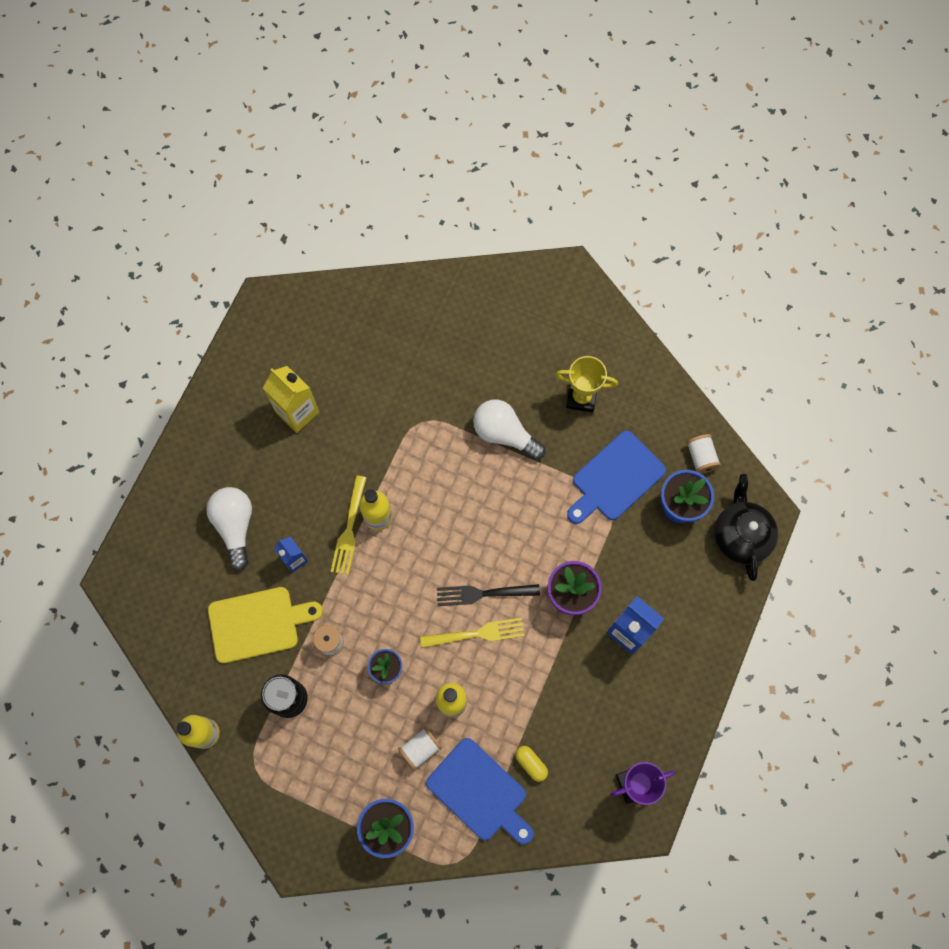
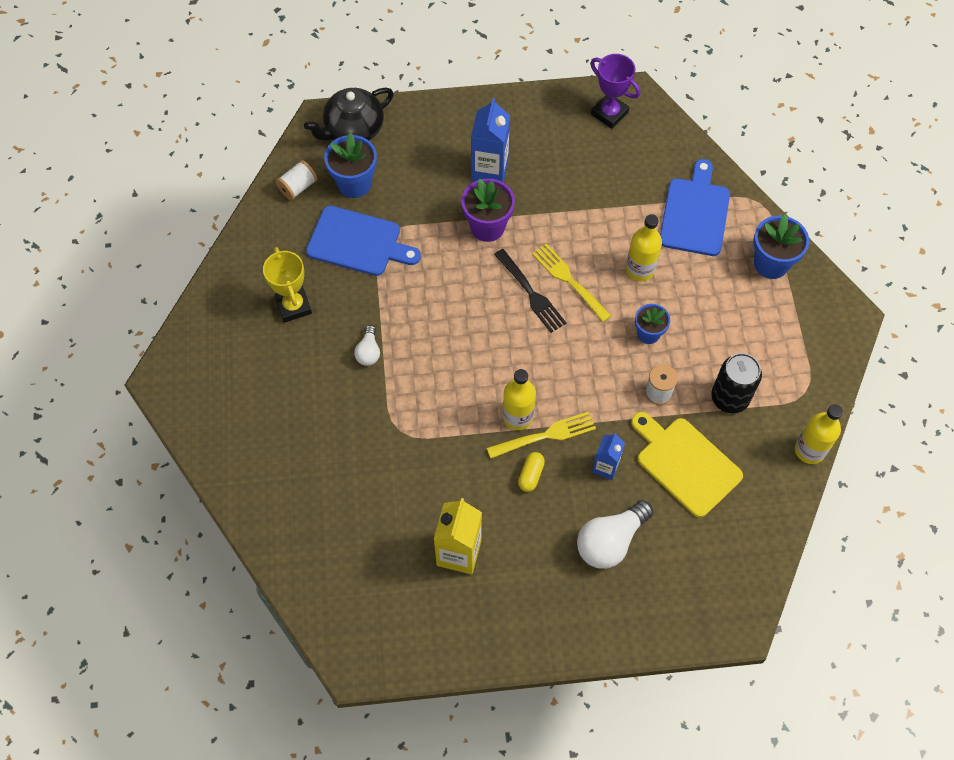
camera: 120 degrees left, 10 degrees down
white spool [398,727,442,770] -> none
white light bulb [473,400,546,460] -> white light bulb [354,325,380,366], size x0.54
yellow capsule [515,746,548,782] -> yellow capsule moved to [518,452,545,492]

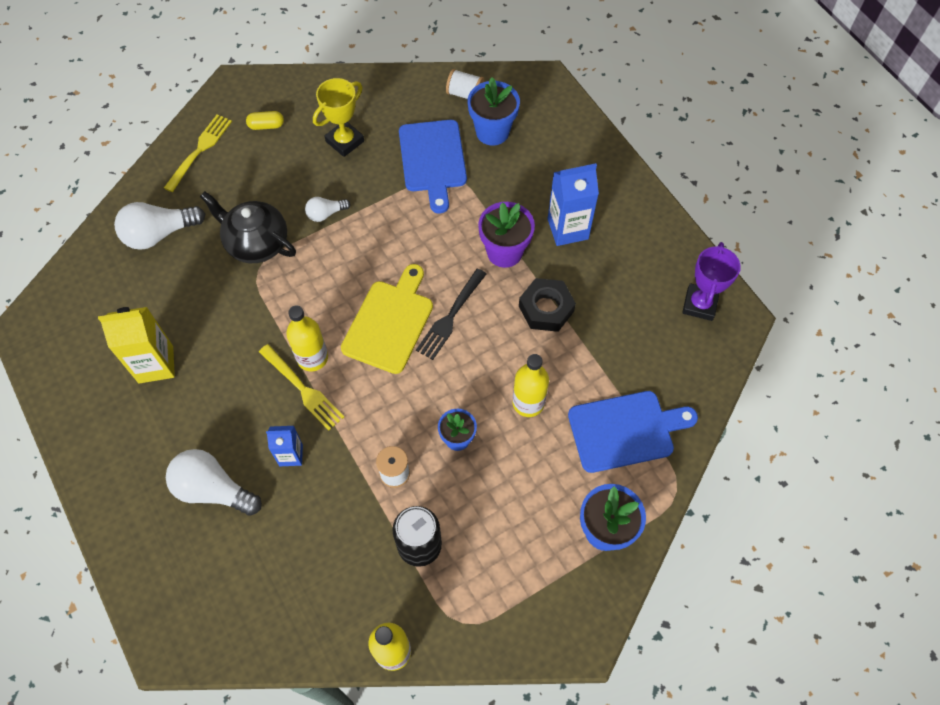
camera: 65 degrees right, 0 degrees up
black teapot [304,88,394,140] -> black teapot moved to [200,191,296,263]
yellow capsule [518,452,545,492] -> yellow capsule moved to [246,111,284,130]
yellow fork [532,244,611,322] -> yellow fork moved to [164,114,232,192]
yellow cutting board [631,412,743,518] -> yellow cutting board moved to [341,264,433,374]
none -> white light bulb [114,202,205,250]
none -> black nut [519,278,576,332]

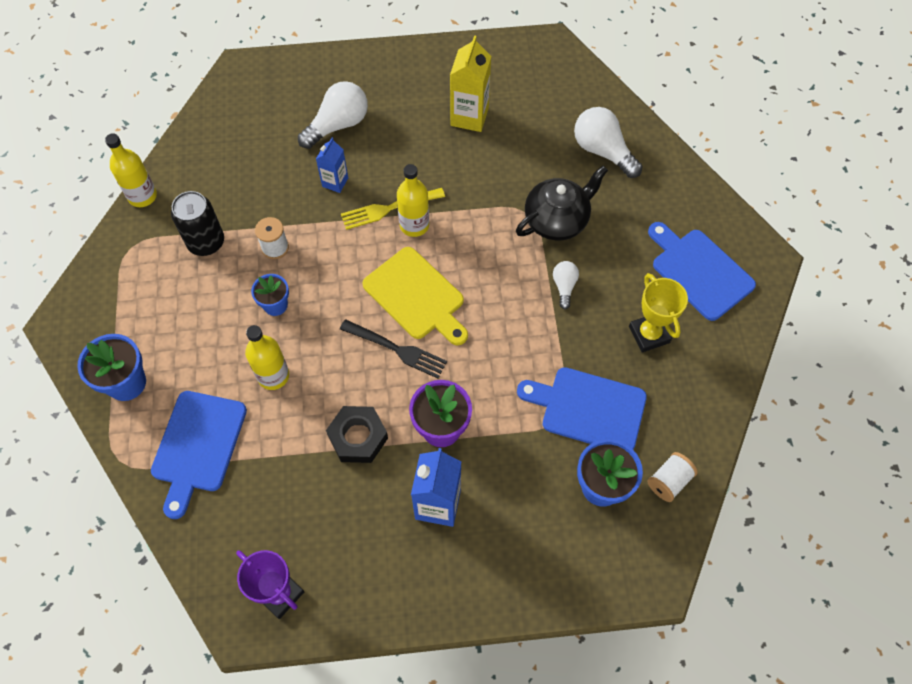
camera: 115 degrees right, 0 degrees up
white light bulb [114,202,205,250] -> white light bulb turned 45 degrees counterclockwise [574,107,643,178]
yellow fork [164,114,232,192] -> none
yellow capsule [246,111,284,130] -> blue cutting board [648,222,756,321]
black fork [416,269,486,360] -> black fork turned 150 degrees clockwise [340,319,447,378]

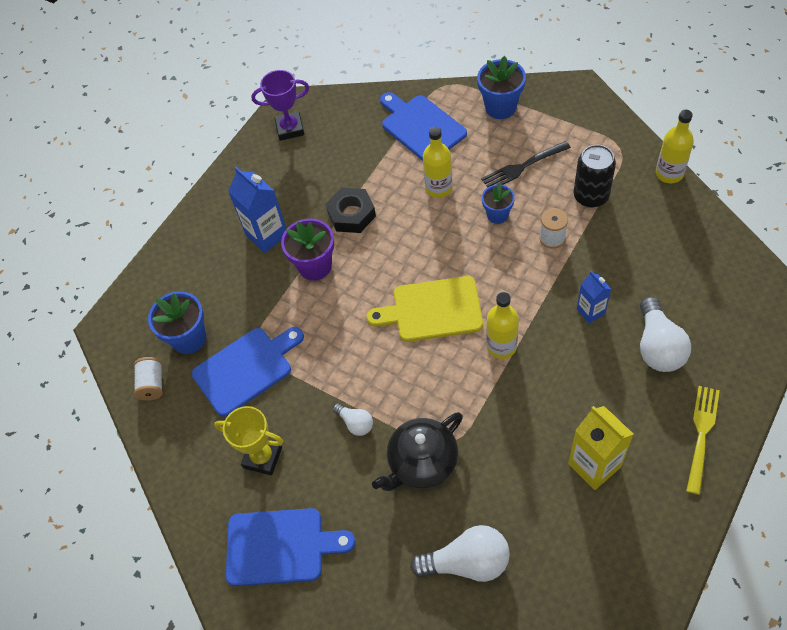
camera: 135 degrees right, 5 degrees down
black fork [340,319,447,378] -> black fork moved to [481,141,571,187]
yellow fork [341,188,445,230] -> yellow fork moved to [686,386,720,495]
black teapot [516,166,608,241] -> black teapot turned 45 degrees clockwise [372,412,463,491]

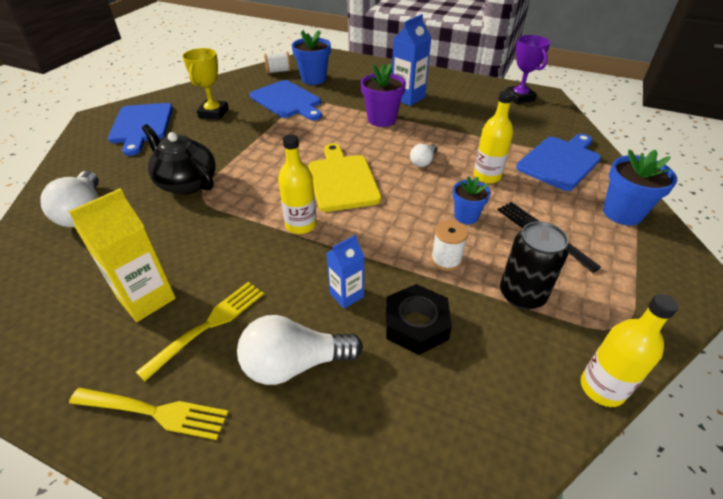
camera: 75 degrees right, 15 degrees down
black nut [325,188,376,233] -> black nut moved to [386,284,452,355]
white light bulb [333,403,373,436] -> white light bulb moved to [410,144,437,167]
none -> yellow fork [136,282,264,381]

